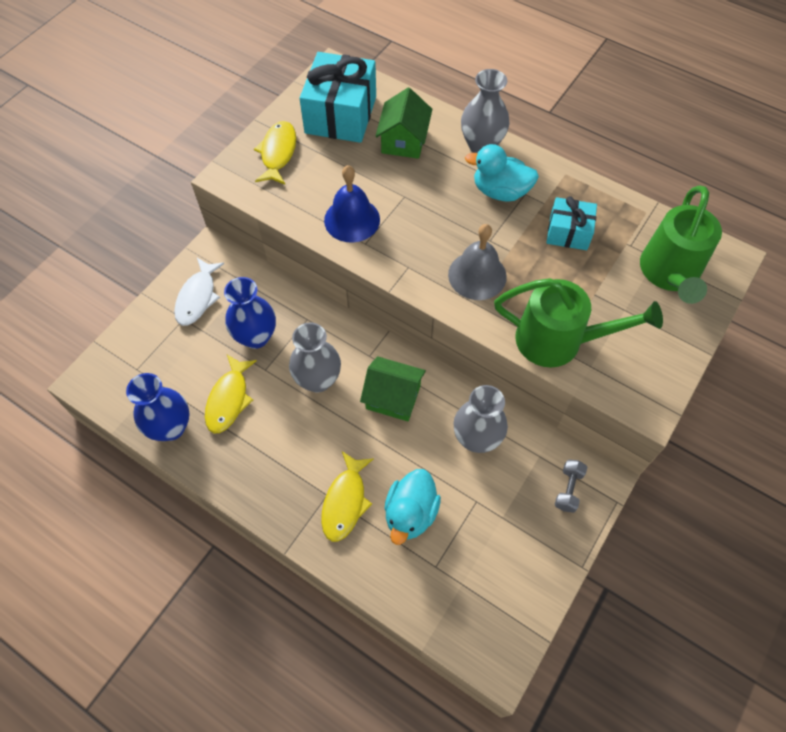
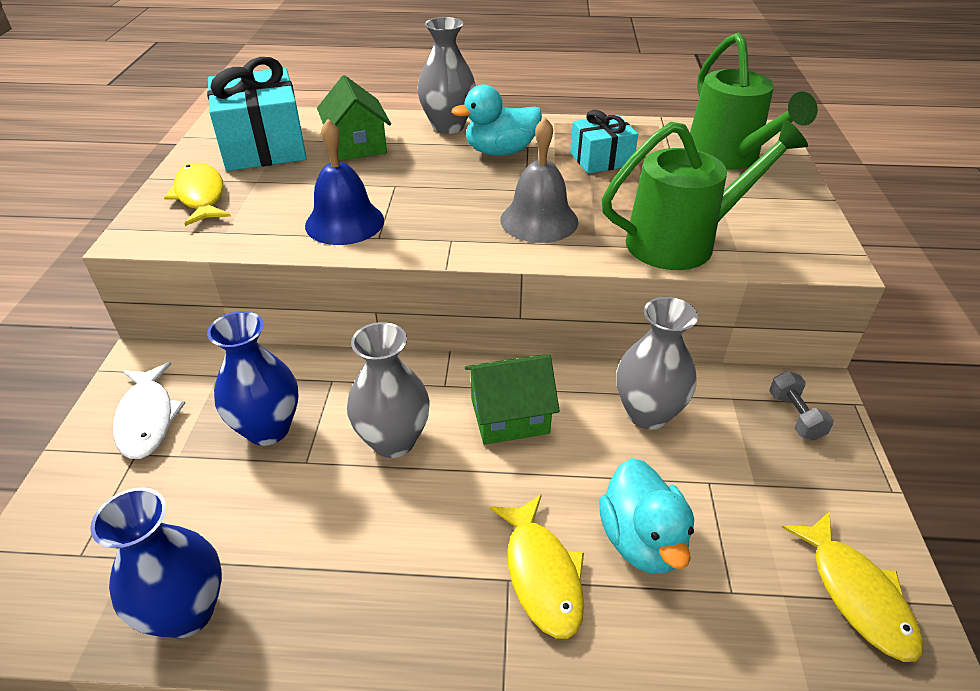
camera: 30 degrees left, 20 degrees down
yellow fish [205,355,257,434] -> yellow fish moved to [781,511,923,662]

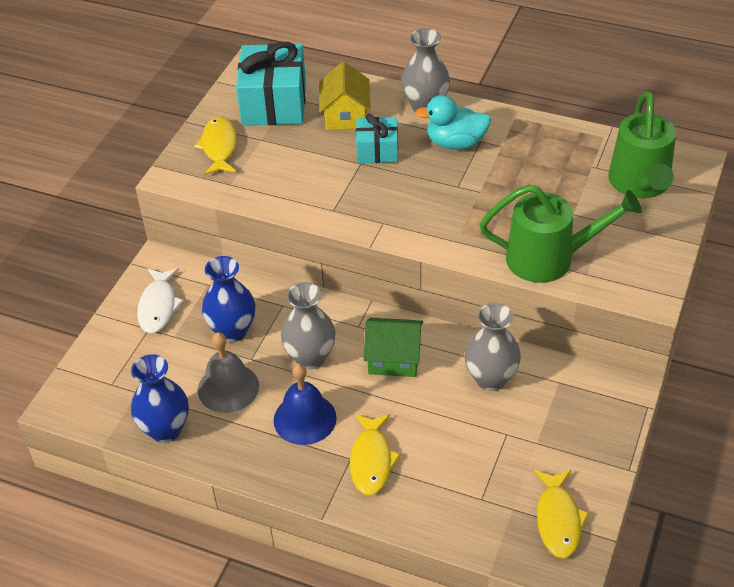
camera: 20 degrees right, 5 degrees up
blue bell [305,119,384,245] -> blue bell moved to [274,363,337,445]
green house [317,75,391,161] -> yellow house [319,62,371,130]
grey bell [500,117,578,243] -> grey bell moved to [198,332,259,413]
turquoise gift [570,110,638,174] -> turquoise gift moved to [356,114,398,163]
turquoise duck [599,458,694,574] -> none
grey dumbbell [769,371,834,441] -> none

